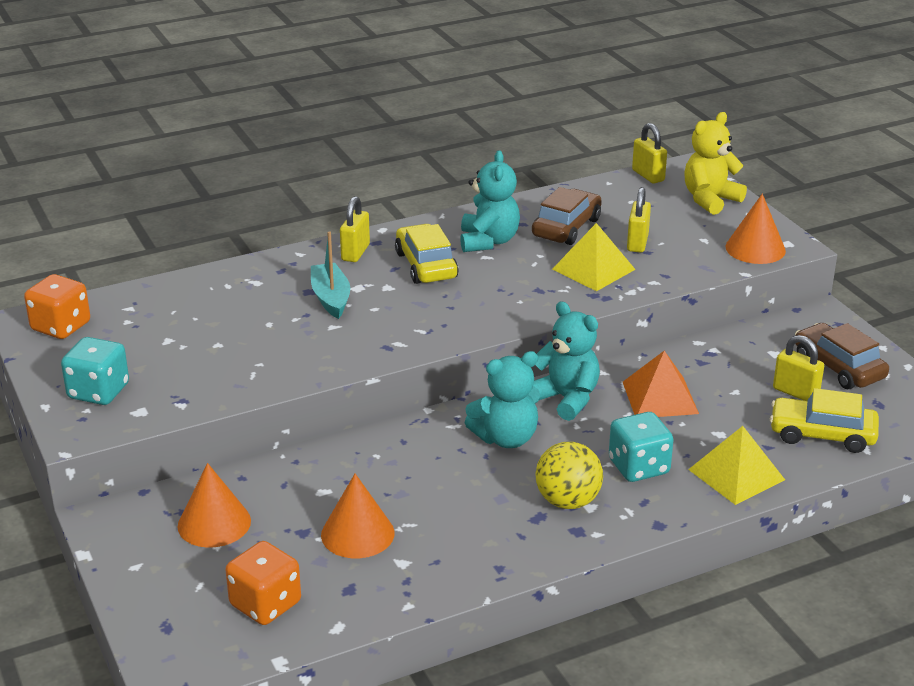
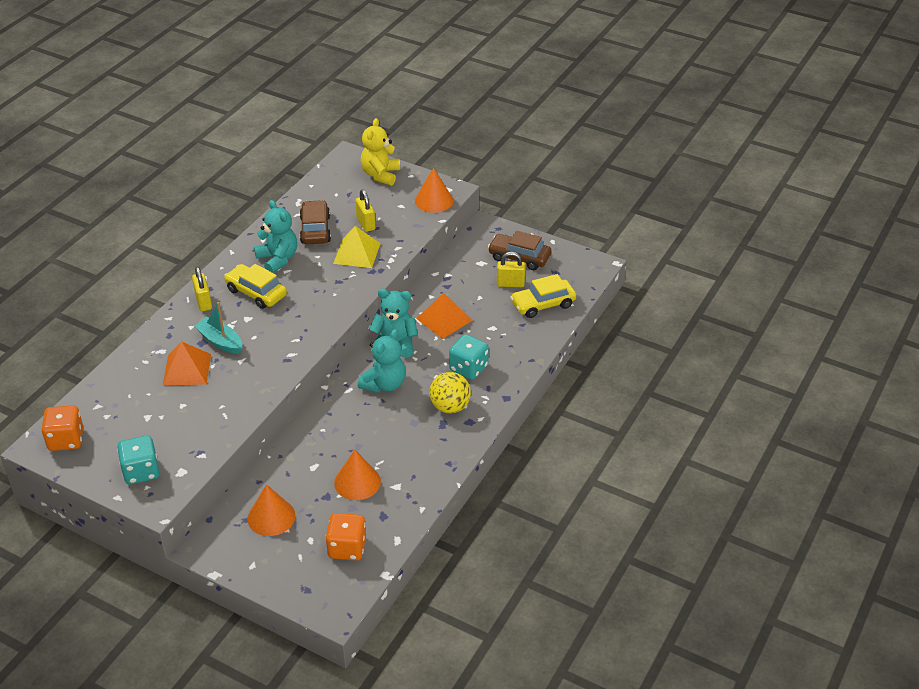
camera: 35 degrees left, 10 degrees up
yellow padlock [632,123,667,184] -> none
yellow pyramid [688,426,785,505] -> none
none -> orange pyramid [163,341,211,386]

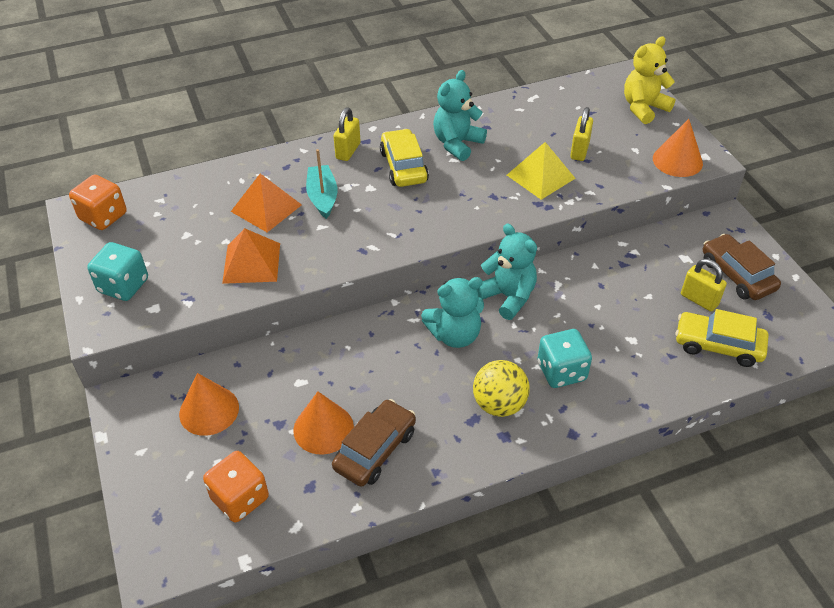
camera: 40 degrees right, 5 degrees up
turquoise teddy bear [254,200,297,273] -> turquoise teddy bear turned 150 degrees counterclockwise [433,70,487,161]
brown car [300,200,331,244] -> brown car moved to [332,399,416,487]
orange pyramid [416,293,473,339] -> orange pyramid moved to [222,228,280,284]

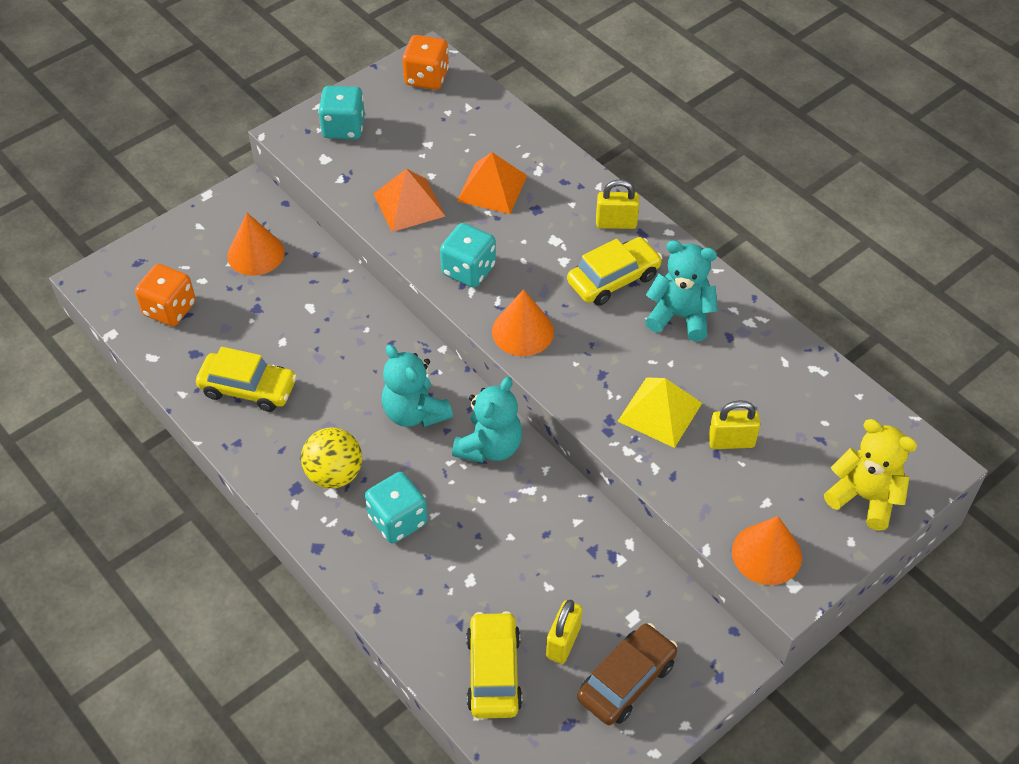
camera: 70 degrees right, 5 degrees up
orange cone [293,391,354,455] -> orange cone moved to [492,289,554,356]
turquoise boat [306,149,338,219] -> none
brown car [332,399,416,487] -> yellow car [196,347,297,412]
none -> turquoise dice [440,223,496,288]

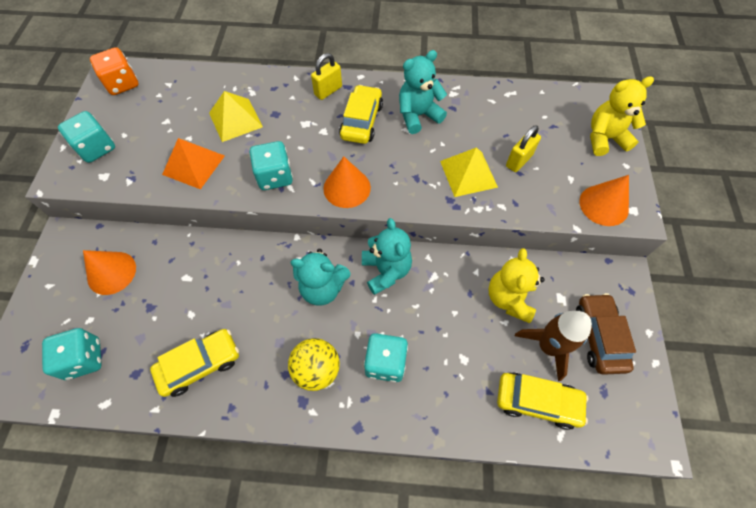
camera: 45 degrees left, 10 degrees up
orange dice [135,264,196,326] -> turquoise dice [42,328,102,380]
orange pyramid [457,152,527,214] -> yellow pyramid [209,91,263,142]
yellow car [466,611,522,719] -> yellow car turned 150 degrees clockwise [497,372,589,430]
yellow padlock [546,600,582,664] -> brown rocket [515,311,592,381]
none -> yellow teddy bear [488,248,545,323]

